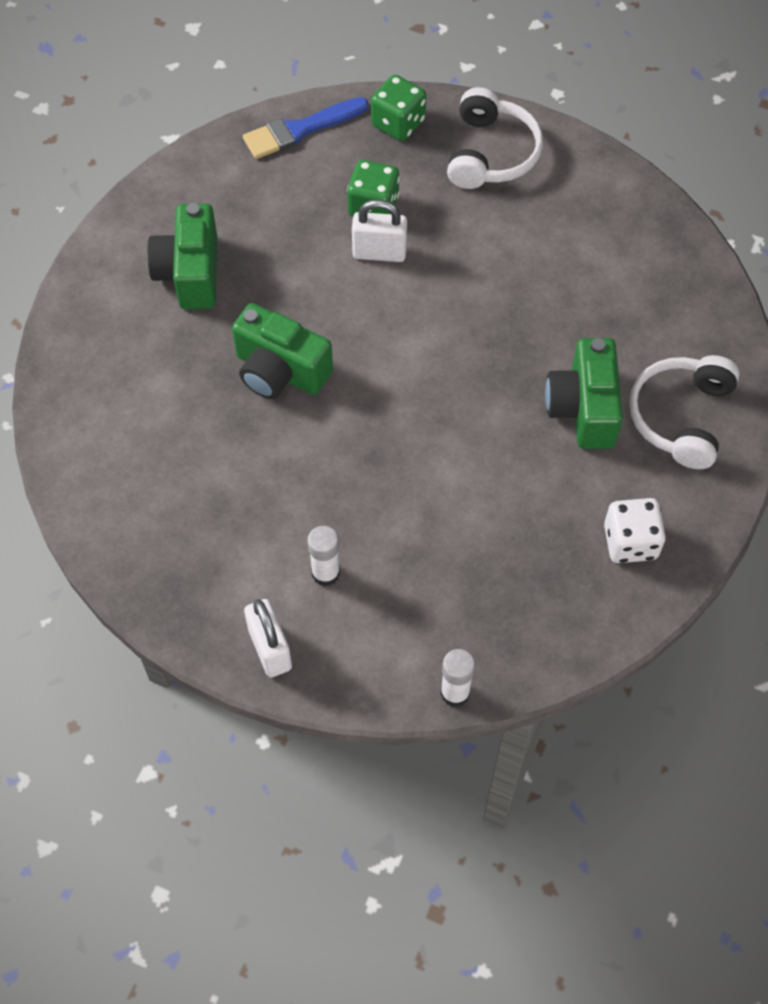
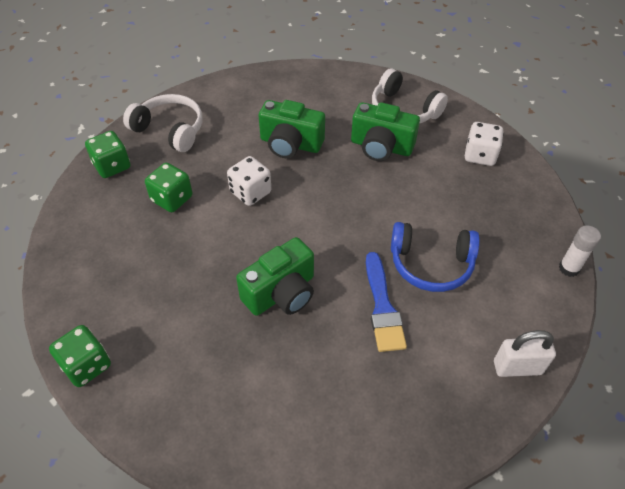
camera: 70 degrees left, 10 degrees down
green camera [147,203,217,309] -> green camera moved to [258,100,325,158]
blue brush [243,97,369,159] -> blue brush moved to [366,252,407,352]
white glue stick [308,526,340,586] -> none
white padlock [352,199,407,262] -> none
none -> green dice [49,325,111,387]
none -> white dice [227,156,272,206]
none -> blue headphones [391,222,480,292]

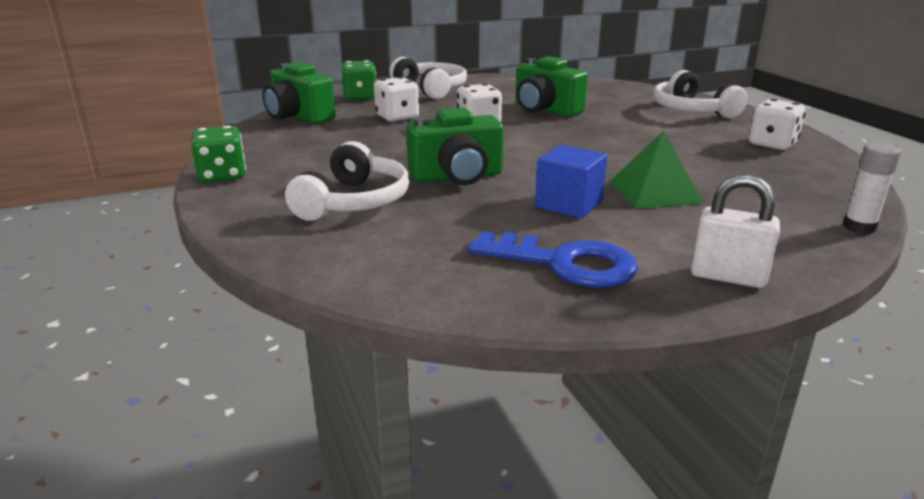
camera: 25 degrees right, 25 degrees down
green dice [145,163,193,213] -> white dice [374,77,419,122]
green camera [351,102,420,161] -> green camera moved to [263,61,336,124]
blue brush [366,252,407,352] -> blue cube [535,145,607,219]
blue headphones [391,222,480,292] -> green pyramid [609,130,704,209]
none -> white headphones [285,141,409,221]
none -> blue key [468,231,638,288]

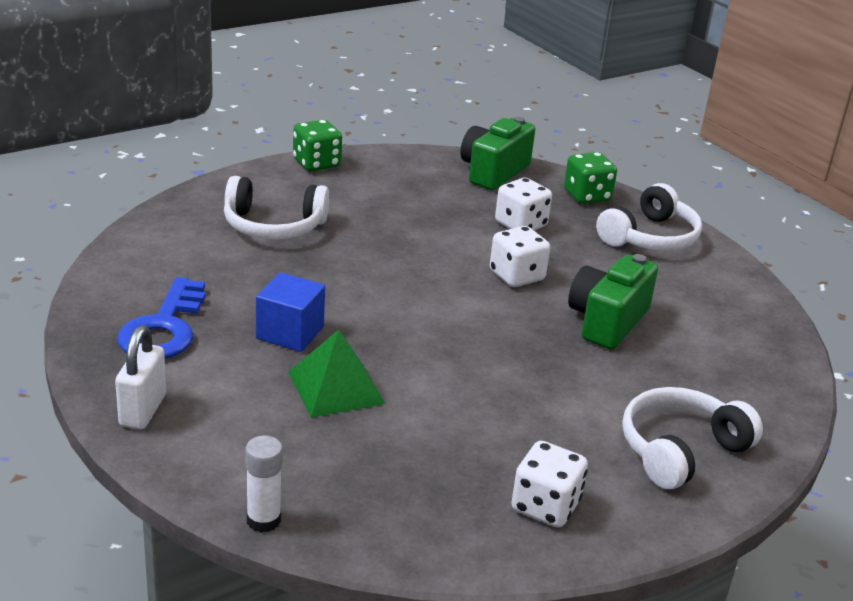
camera: 75 degrees right, 5 degrees up
green camera [406,108,504,185] -> none

